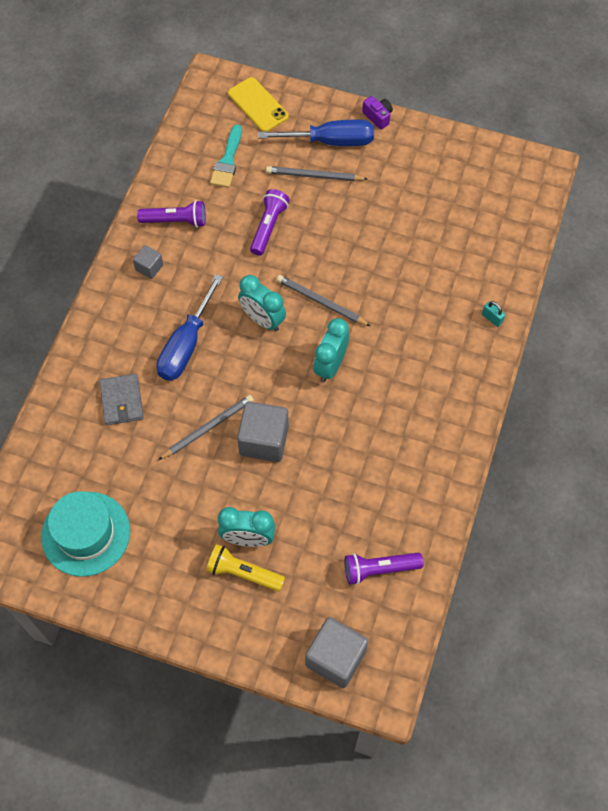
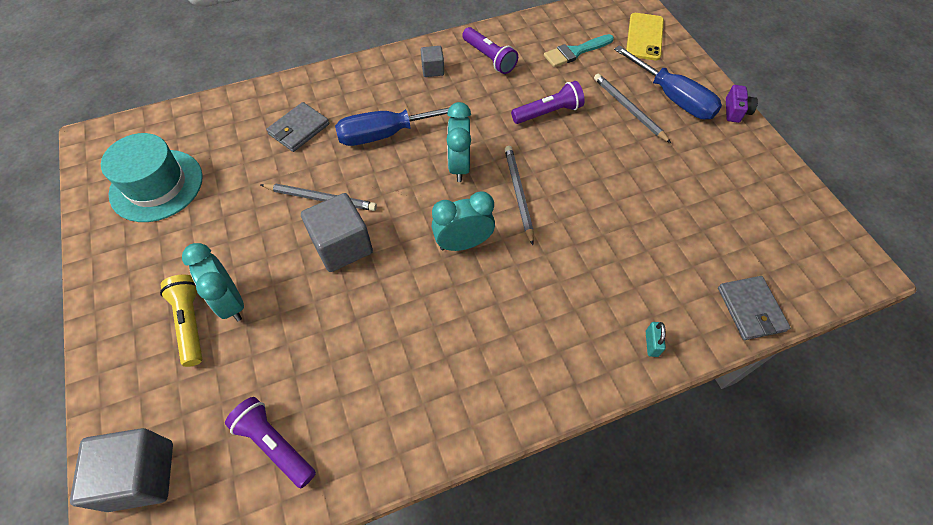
camera: 50 degrees right, 5 degrees down
none -> grey wallet [718,276,791,340]

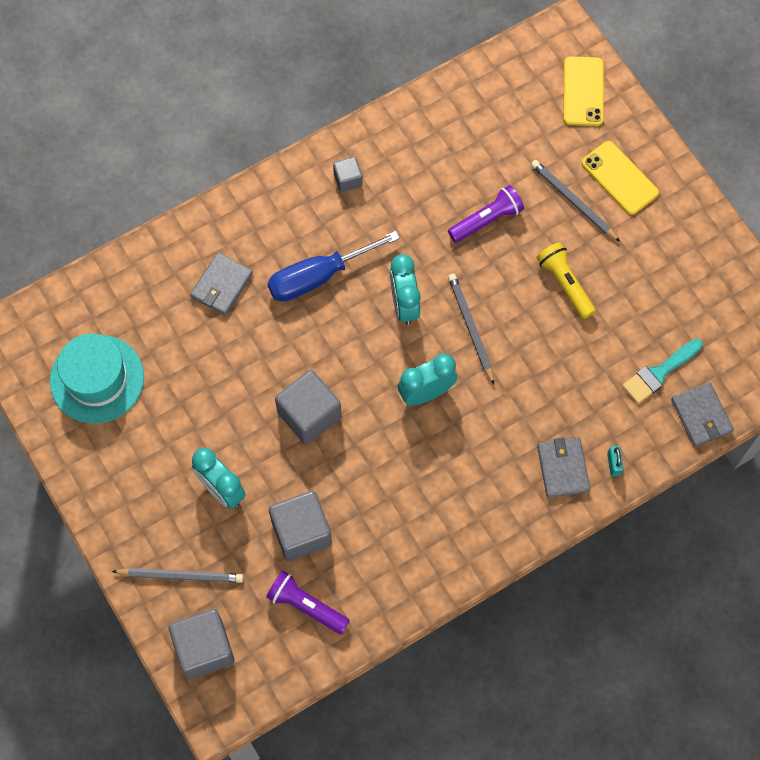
camera: 10 degrees left, 10 degrees up
yellow flashlight [160,275,202,367] -> yellow flashlight moved to [536,242,596,319]
grey pencil [261,184,377,211] -> grey pencil moved to [112,568,243,583]
purple flashlight [462,27,518,74] -> none
turquoise brush [544,34,614,67] -> turquoise brush moved to [622,338,703,404]
blue screwdriver [614,45,722,119] -> yellow phone [582,141,659,215]
purple camera [726,85,758,123] -> none
none -> grey cube [269,491,332,561]
none -> grey wallet [537,437,590,498]

